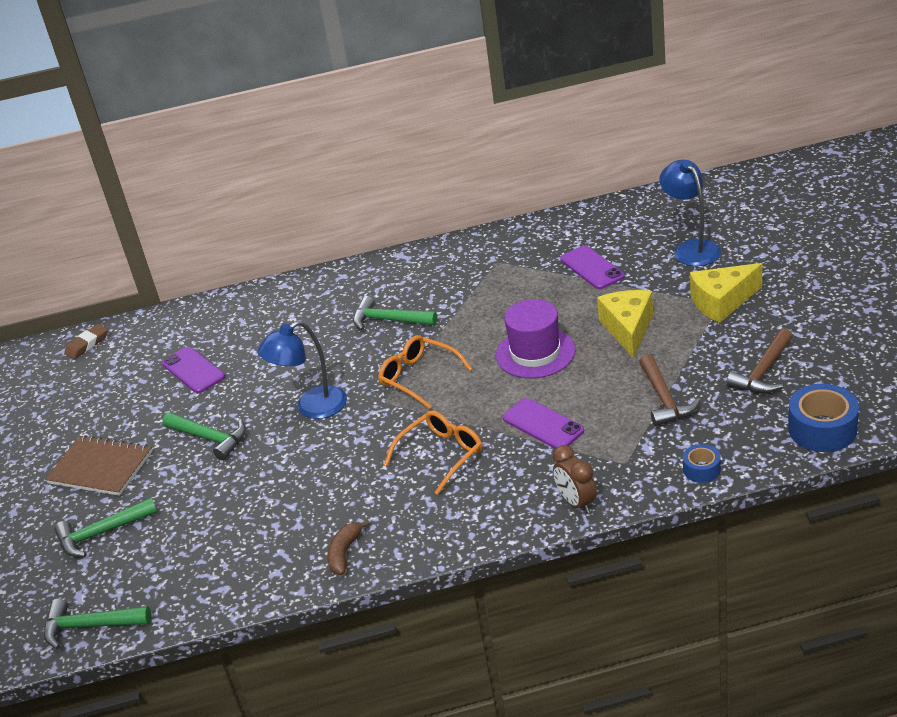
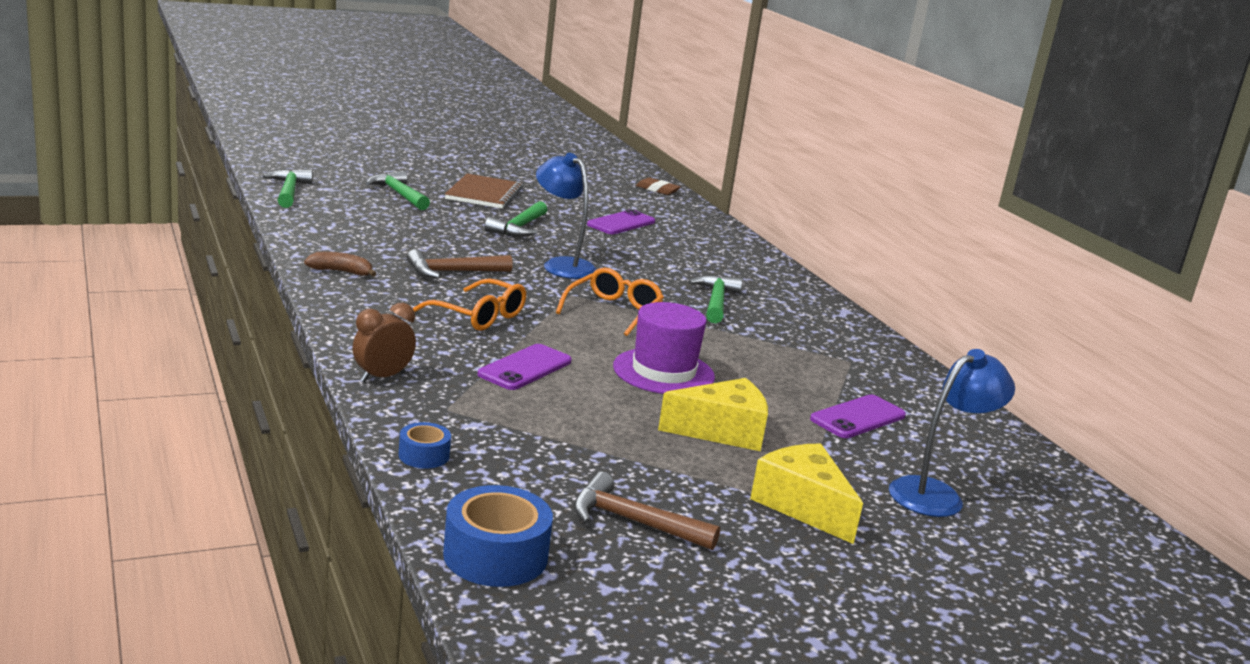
camera: 70 degrees right, 15 degrees down
brown hammer [639,354,701,426] -> brown hammer moved to [407,249,513,278]

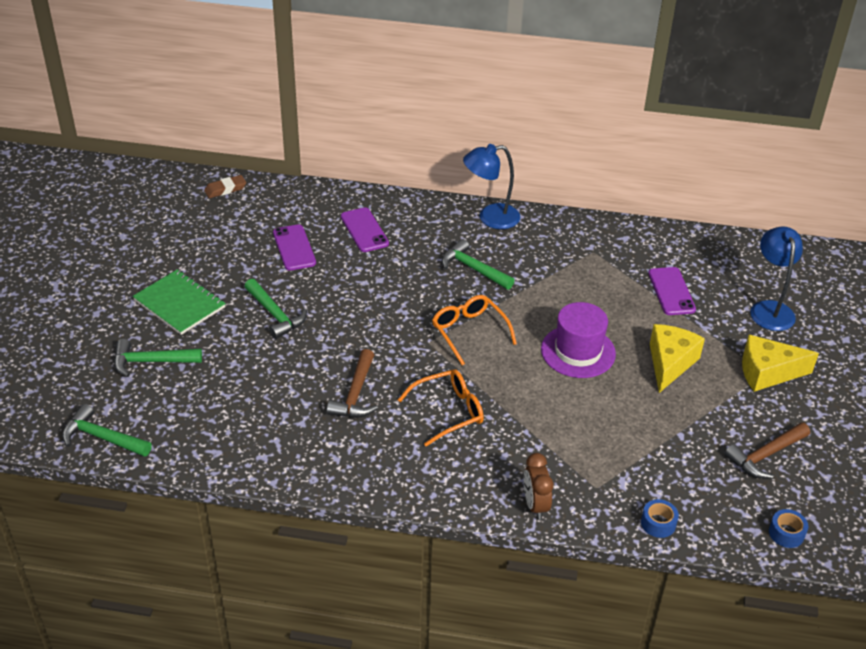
camera: 55 degrees left, 20 degrees up
brown banana [304,252,377,277] -> none
blue tape [443,485,553,587] -> blue tape [769,509,808,548], size x0.55
brown notebook [445,173,523,209] -> green notebook [133,269,226,335]
purple phone [477,344,572,390] -> purple phone moved to [341,207,389,252]
blue lamp [536,153,597,279] -> blue lamp moved to [463,144,521,229]

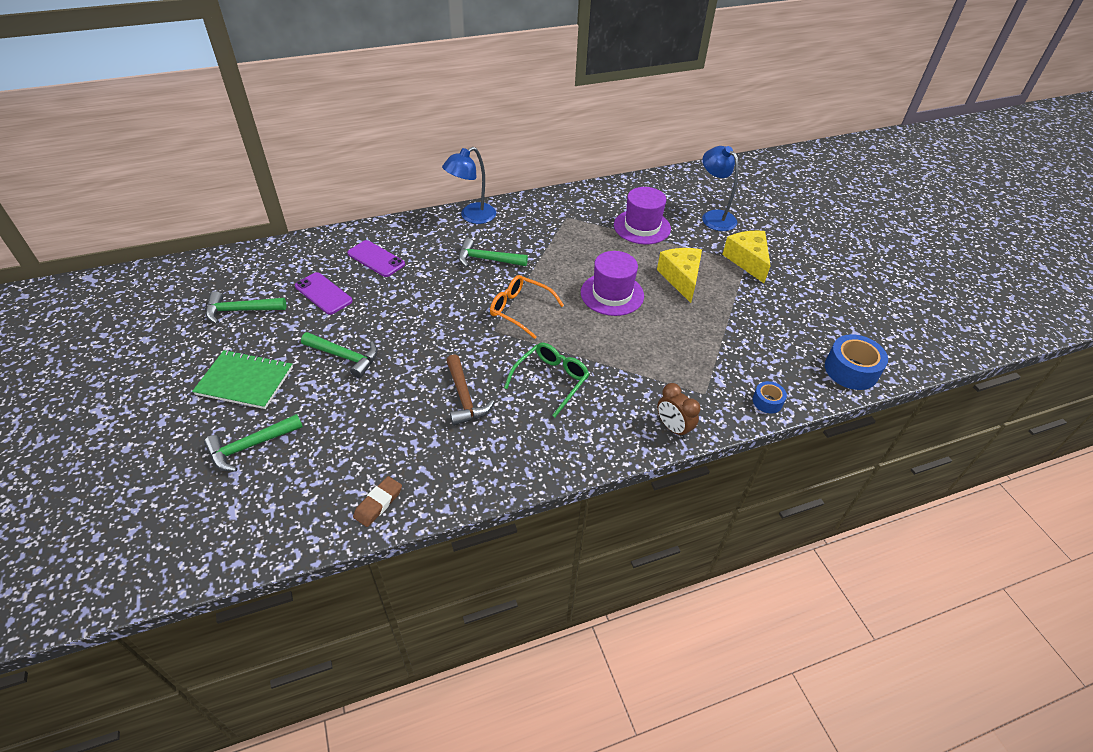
camera: 30 degrees left, 5 degrees up
green hammer [62,404,152,457] -> green hammer moved to [206,291,286,324]
brown eraser [204,175,246,198] -> brown eraser moved to [353,476,402,527]
orange glasses [398,369,484,446] -> green glasses [504,343,589,417]
purple phone [648,267,696,315] -> purple hat [614,187,671,244]
brown hammer [725,422,810,479] -> none
yellow cheese [742,335,819,392] -> yellow cheese turned 105 degrees clockwise [722,231,771,283]
blue tape [769,509,808,548] -> blue tape [825,334,888,390], size x1.83

